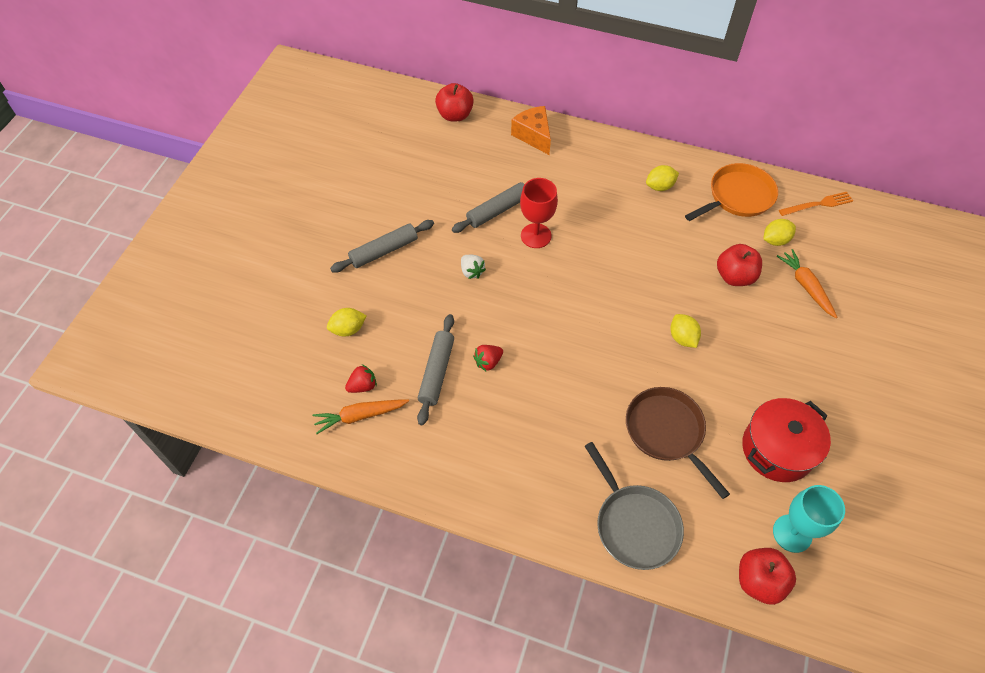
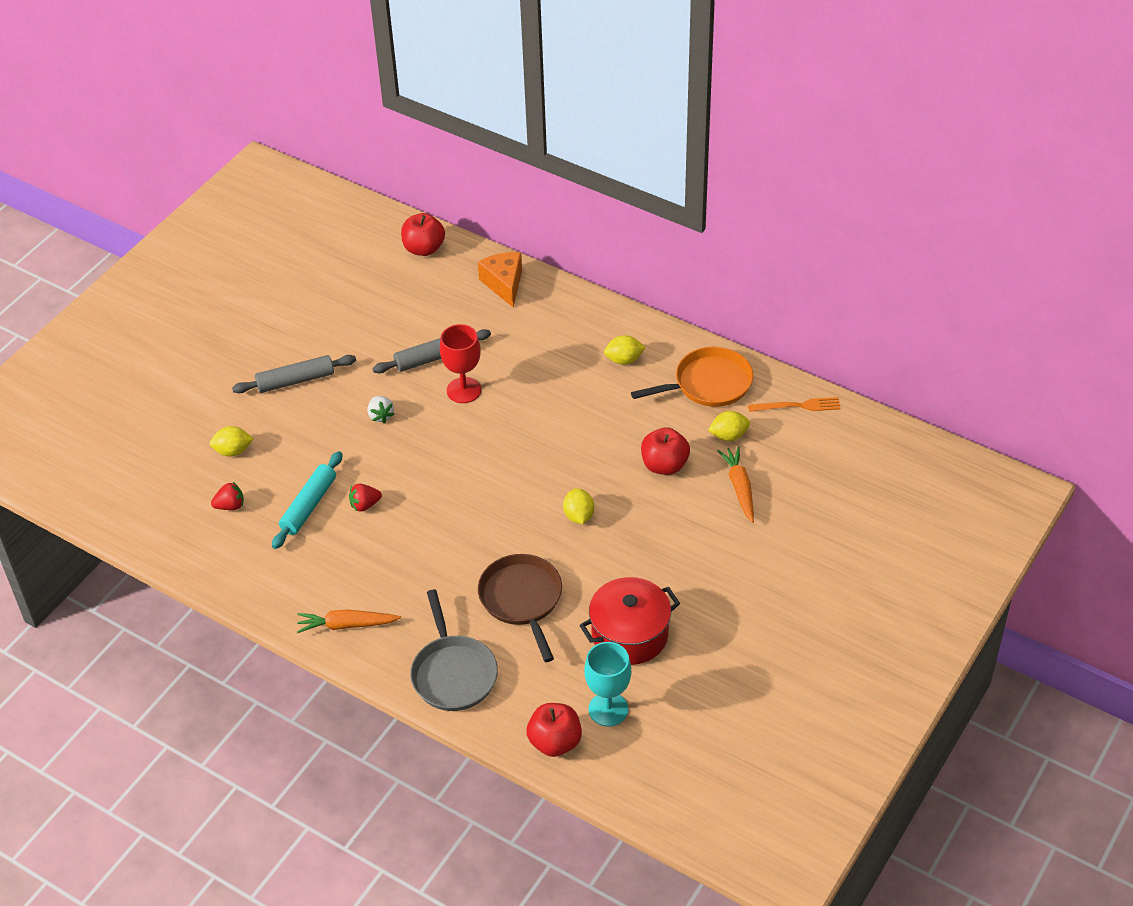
camera: 15 degrees right, 10 degrees down
orange carrot [312,399,409,434] -> orange carrot moved to [297,610,401,633]
grey rolling pin [417,314,454,425] -> turquoise rolling pin [272,451,342,549]

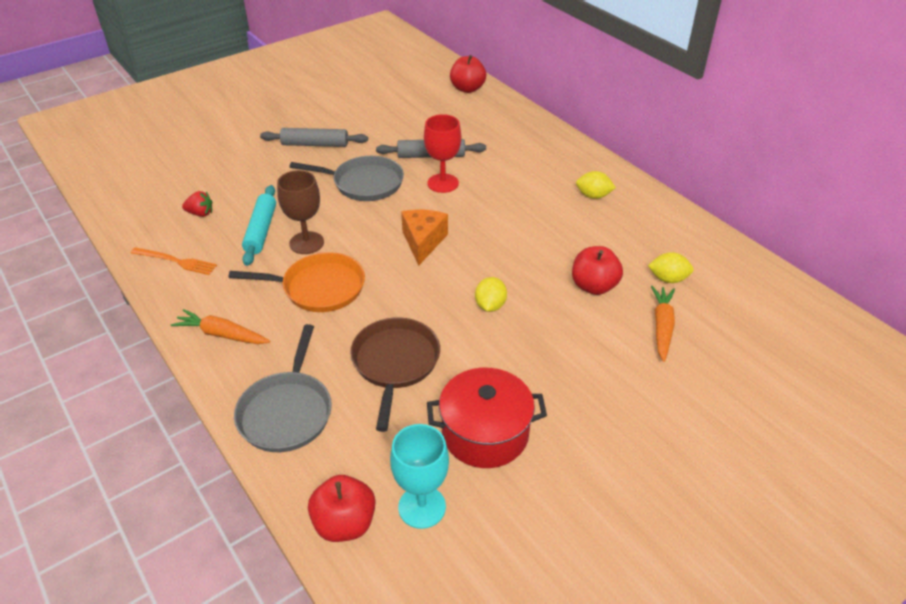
camera: 20 degrees right, 5 degrees down
yellow lemon [210,426,254,456] -> none
turquoise rolling pin [272,451,342,549] -> turquoise rolling pin turned 45 degrees counterclockwise [242,185,276,266]
red strawberry [349,484,382,512] -> brown goblet [277,170,324,254]
white strawberry [368,396,395,423] -> grey pan [289,156,404,201]
orange cheese [478,252,522,308] -> orange cheese moved to [401,209,448,266]
orange pan [631,347,753,407] -> orange pan moved to [228,252,365,312]
orange fork [748,397,841,412] -> orange fork moved to [131,247,217,275]

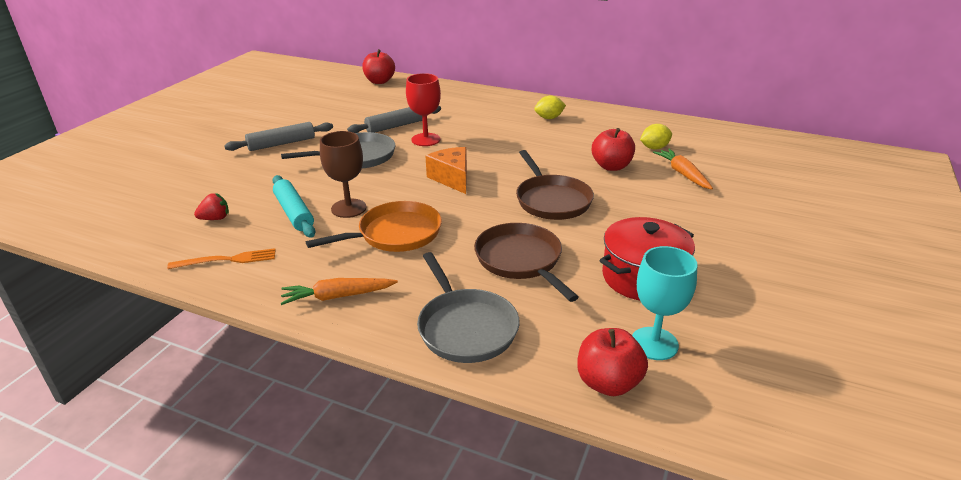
camera: 30 degrees left, 10 degrees down
yellow lemon [475,277,507,312] -> brown pan [516,150,594,220]

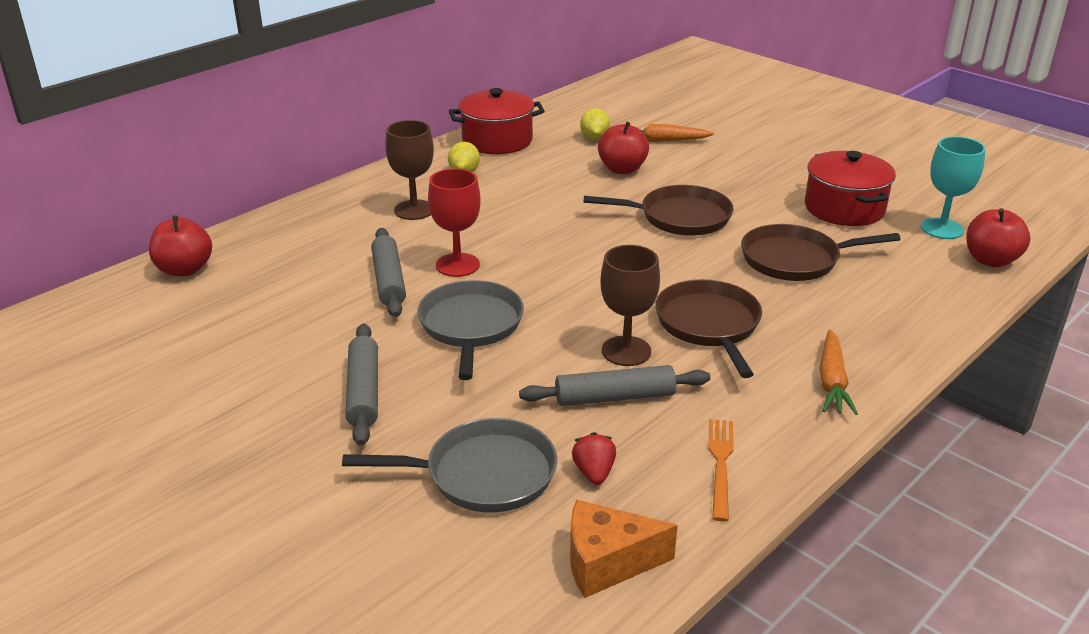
camera: 70 degrees left, 0 degrees up
turquoise rolling pin [272,175,315,238] -> grey rolling pin [519,365,710,406]
orange pan [306,201,442,252] -> brown pan [655,279,762,378]
grey pan [417,252,520,363] -> grey pan moved to [342,418,557,513]
orange cheese [426,147,467,194] -> orange cheese moved to [570,500,678,598]
none -> brown goblet [385,120,434,220]
none -> red pot [449,88,545,154]

